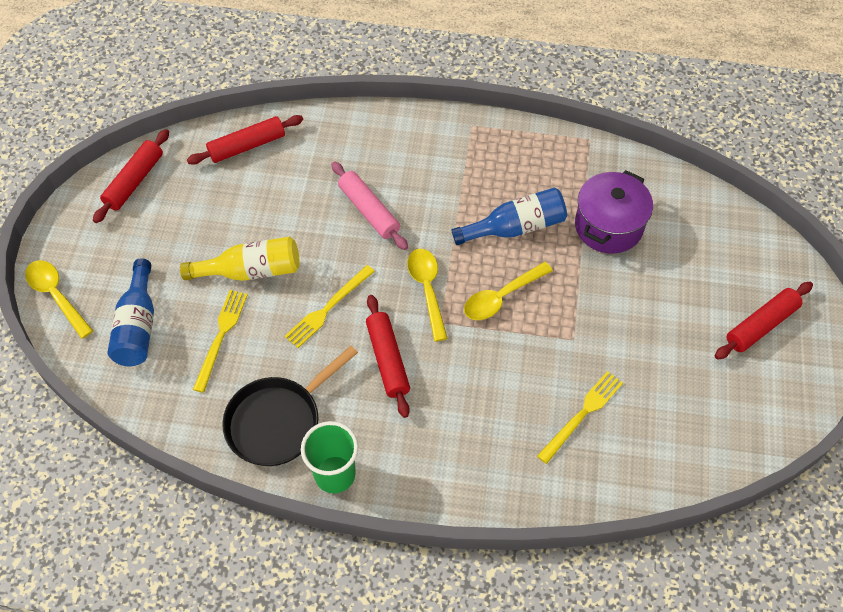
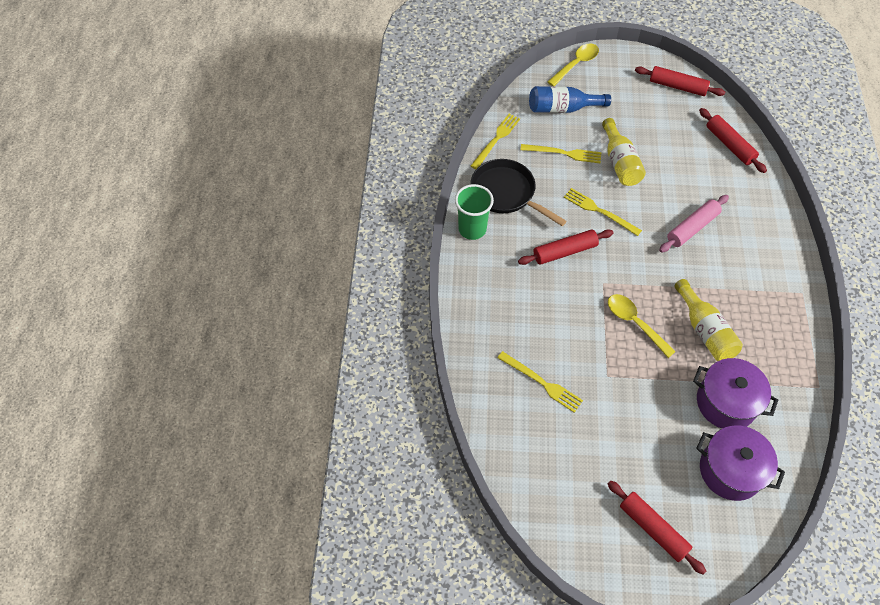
camera: 85 degrees right, 0 degrees up
yellow spoon [407,249,448,342] -> none
blue bottle [451,187,567,245] -> yellow bottle [675,279,743,361]
none -> yellow fork [471,114,520,169]
none -> purple pot [696,425,785,501]

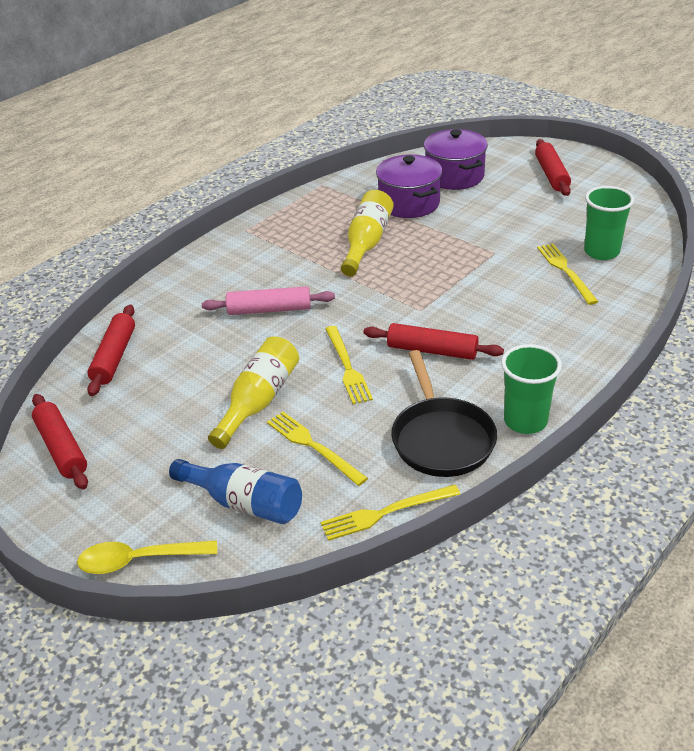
camera: 140 degrees left, 20 degrees down
yellow spoon [608,294,676,358] -> none
none -> green cup [584,186,634,260]

